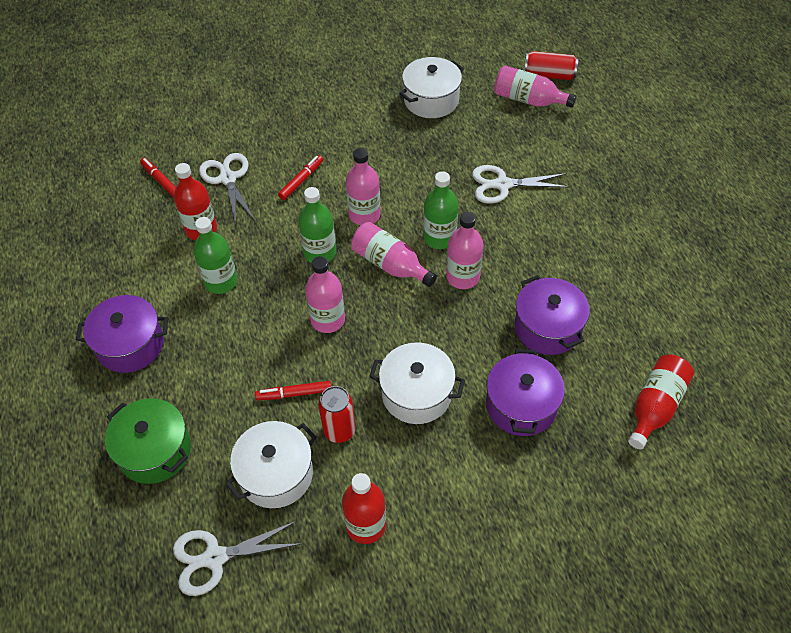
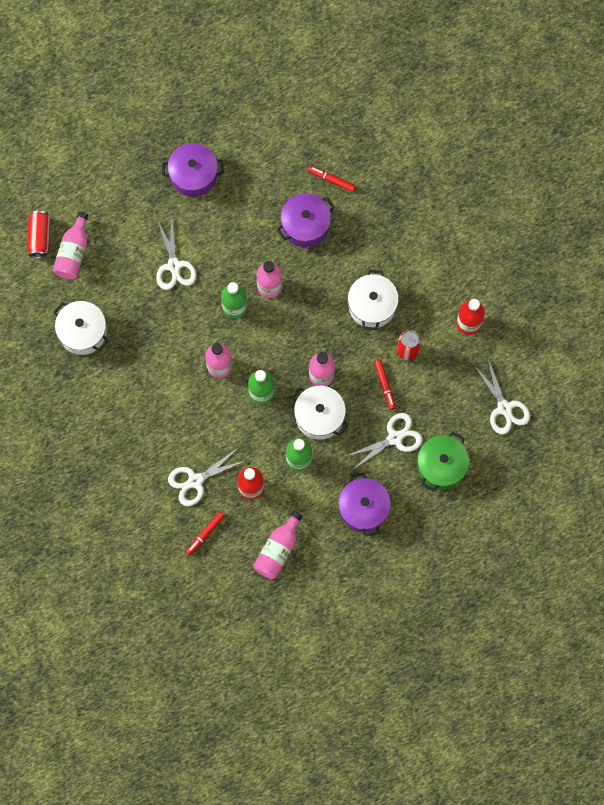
camera: 100 degrees left, 20 degrees up
white pot [225,421,317,508] -> white pot moved to [291,386,349,440]
red marker [278,155,323,200] -> red marker moved to [308,166,356,192]
pink bottle [351,222,437,287] -> pink bottle moved to [253,511,302,579]
purple pot [486,349,565,436] -> purple pot moved to [162,143,224,197]
red bottle [628,355,694,449] -> none
none -> white scissors [347,413,423,469]

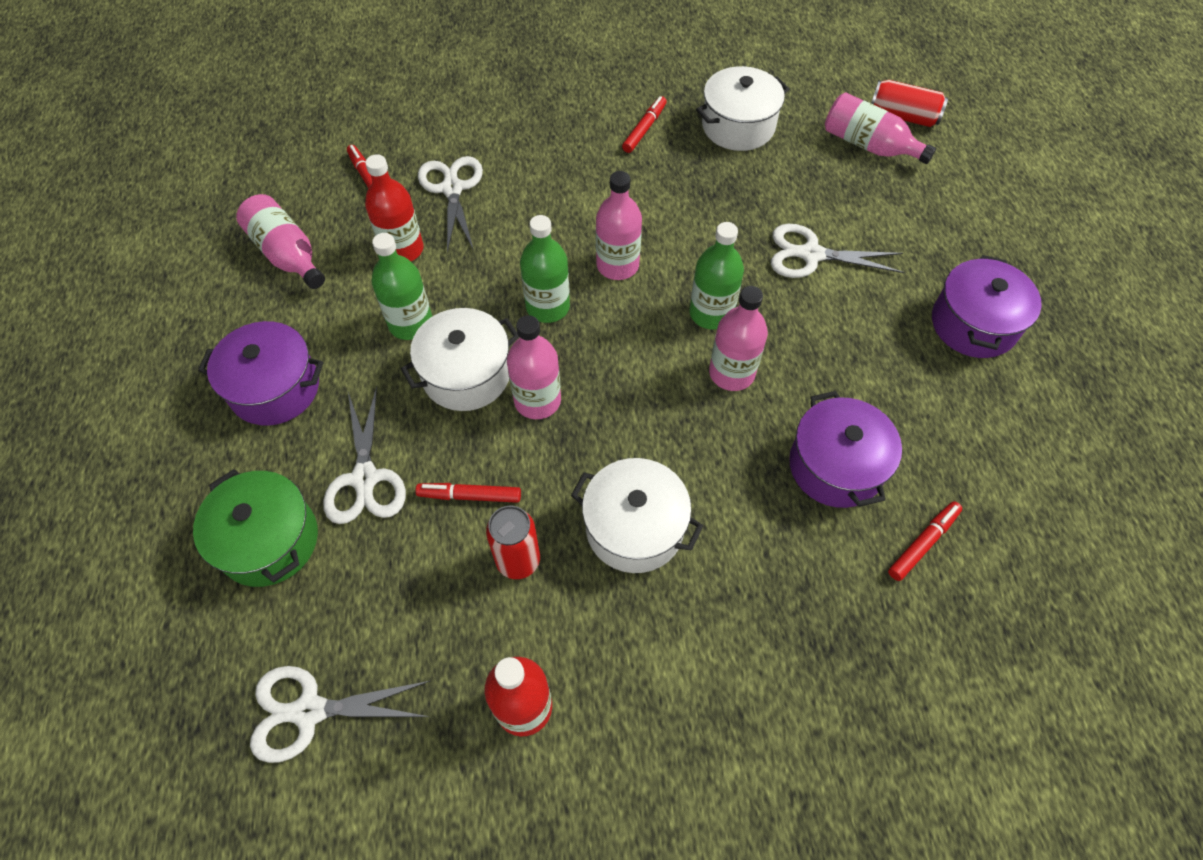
camera: 110 degrees right, 15 degrees down
none -> red marker [622,96,667,153]

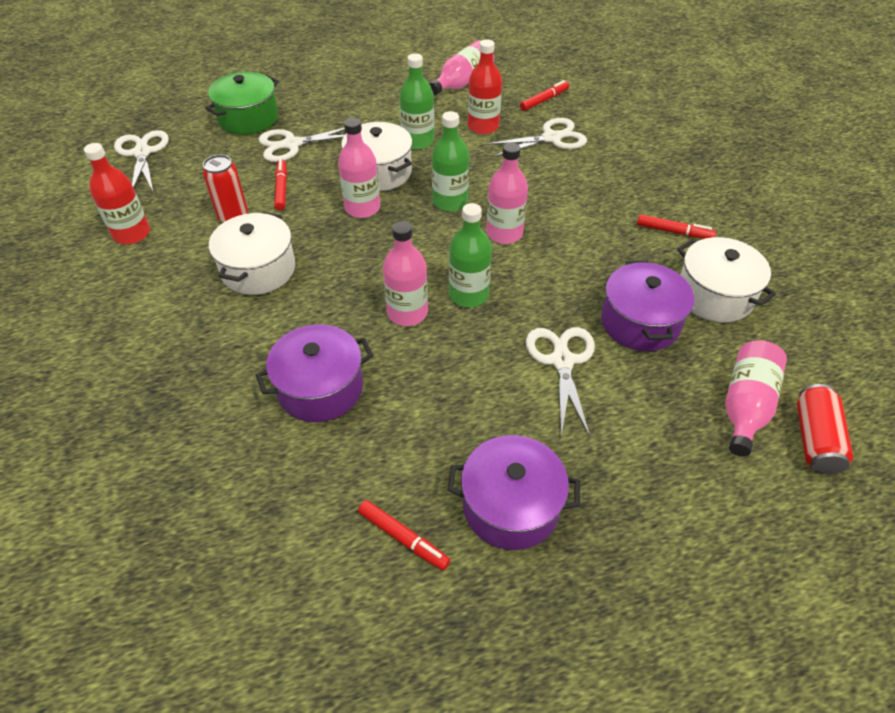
camera: 80 degrees right, 10 degrees down
purple pot [198,321,323,426] -> purple pot moved to [601,261,694,351]
red marker [888,501,962,581] -> red marker moved to [358,500,450,570]

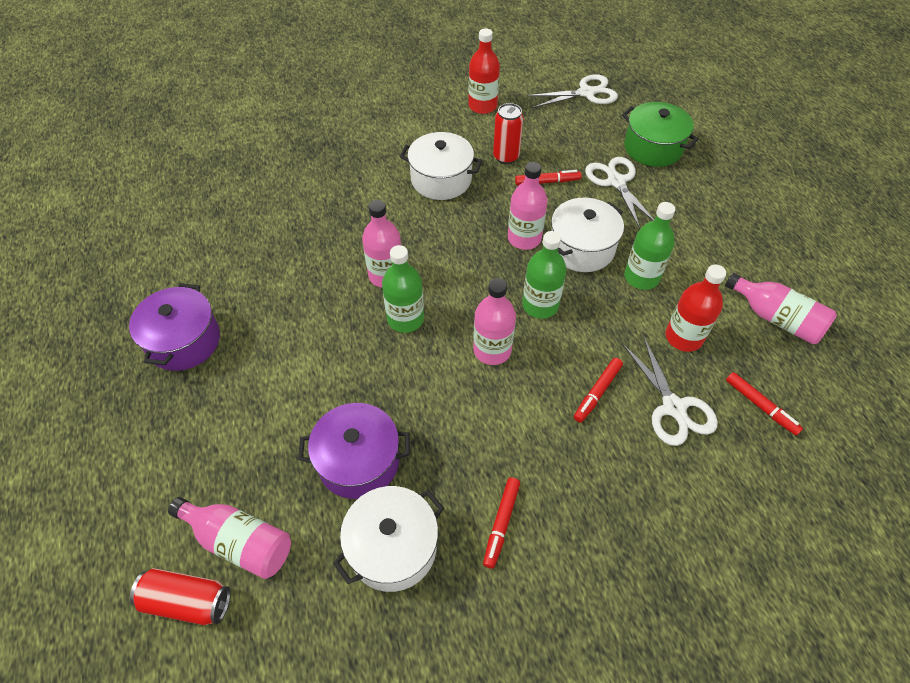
camera: 90 degrees right, 5 degrees up
purple pot [256,324,373,422] -> none
red marker [358,500,450,570] -> red marker moved to [574,358,623,423]
white scissors [526,327,595,437] -> none

